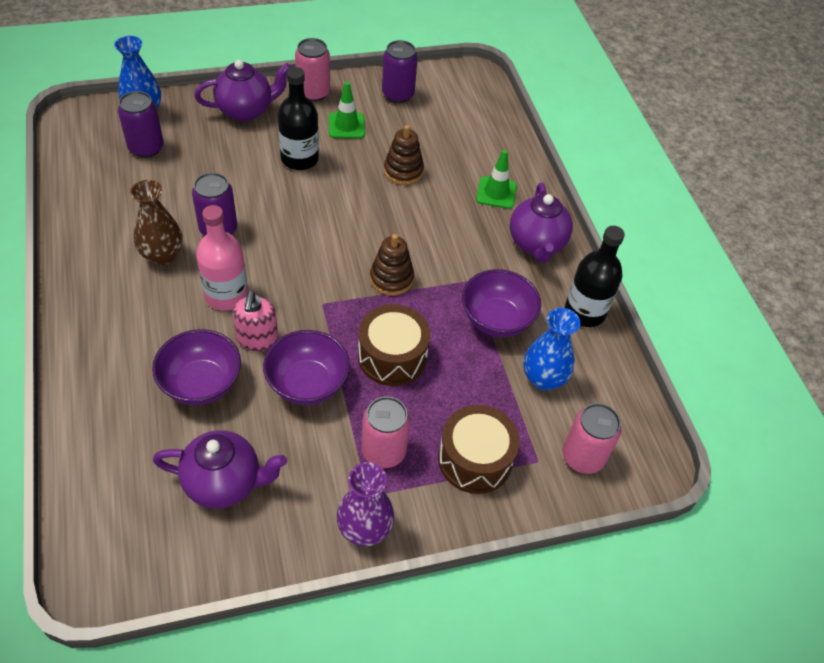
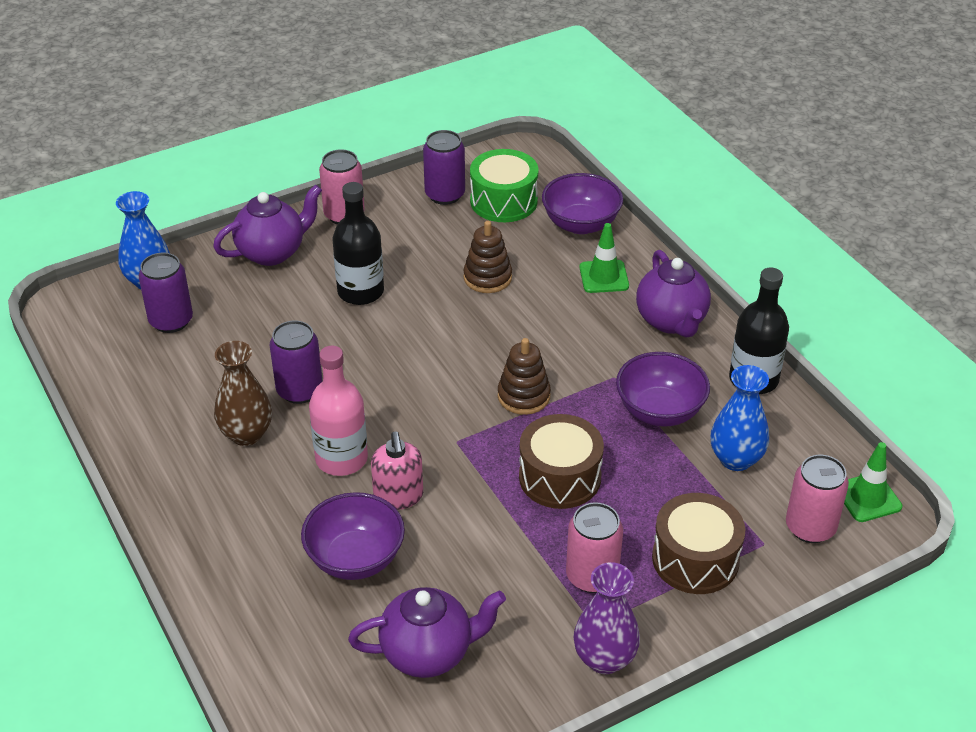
camera: 10 degrees left, 10 degrees down
purple bowl [263,330,350,405] -> purple bowl moved to [542,173,623,234]
green traffic cone [329,82,365,138] -> green traffic cone moved to [844,442,902,522]
none -> green drum [470,149,539,222]

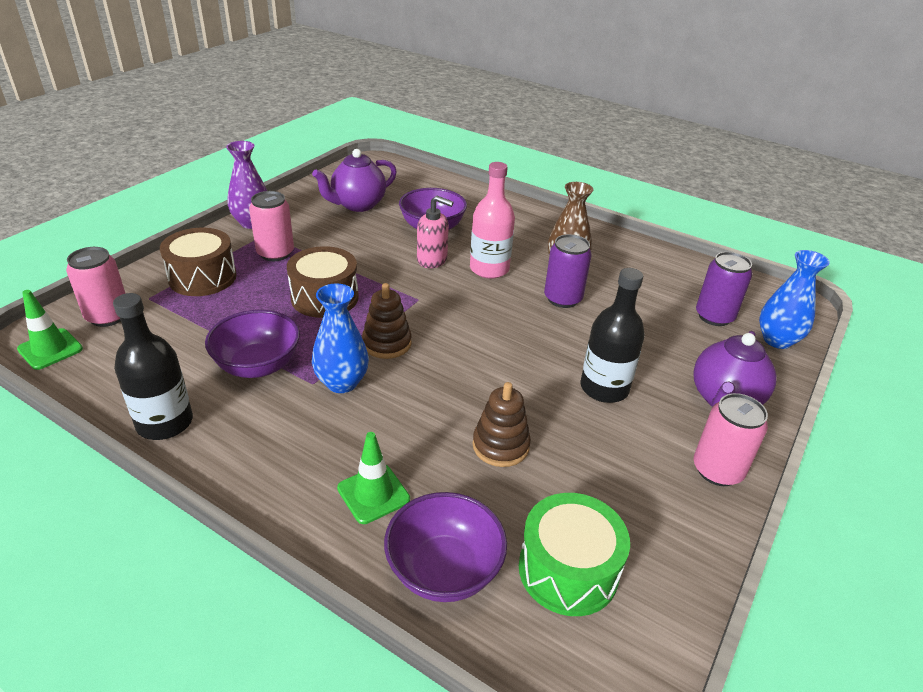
camera: 150 degrees right, 5 degrees down
pink soap dispenser [371,432,423,510] -> pink soap dispenser turned 150 degrees clockwise [417,196,454,268]
purple can [423,130,465,205] -> none
purple teapot [636,250,711,337] -> none
blue vase [710,365,769,471] -> blue vase moved to [312,283,369,393]

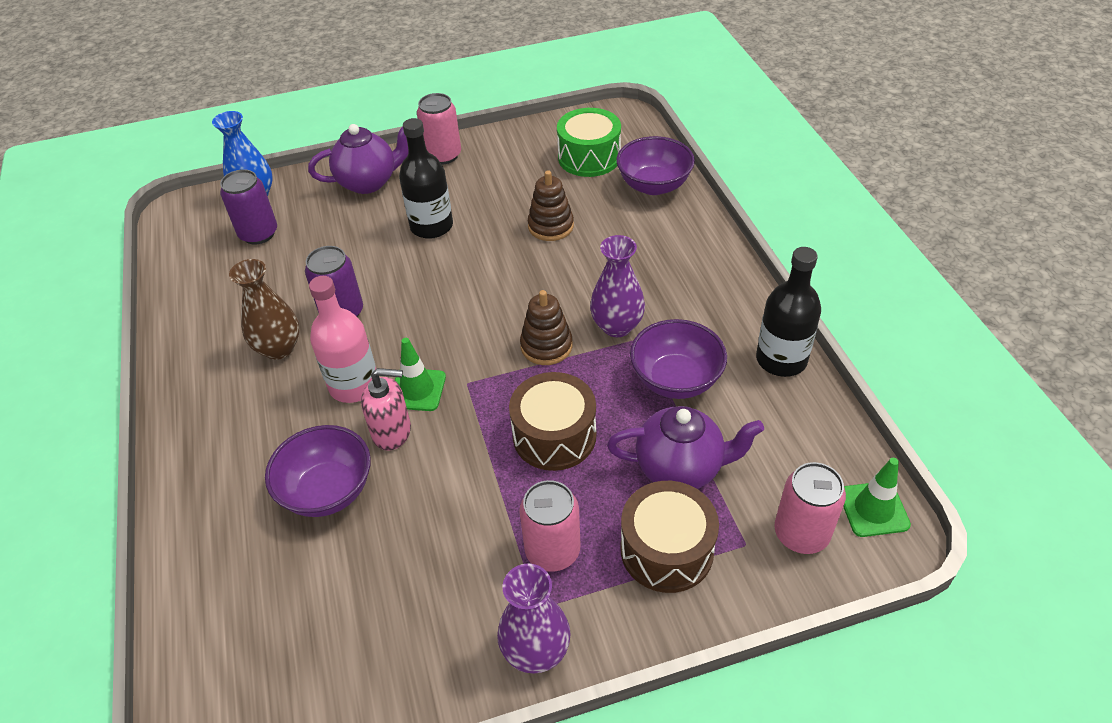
camera: 135 degrees left, 10 degrees up
purple teapot [312,149,397,212] -> purple teapot moved to [607,406,764,489]
blue vase [312,283,369,393] -> purple vase [590,235,645,337]
green traffic cone [337,432,410,524] -> green traffic cone moved to [395,338,446,411]
pink soap dispenser [417,196,454,268] -> pink soap dispenser turned 120 degrees clockwise [361,368,411,451]

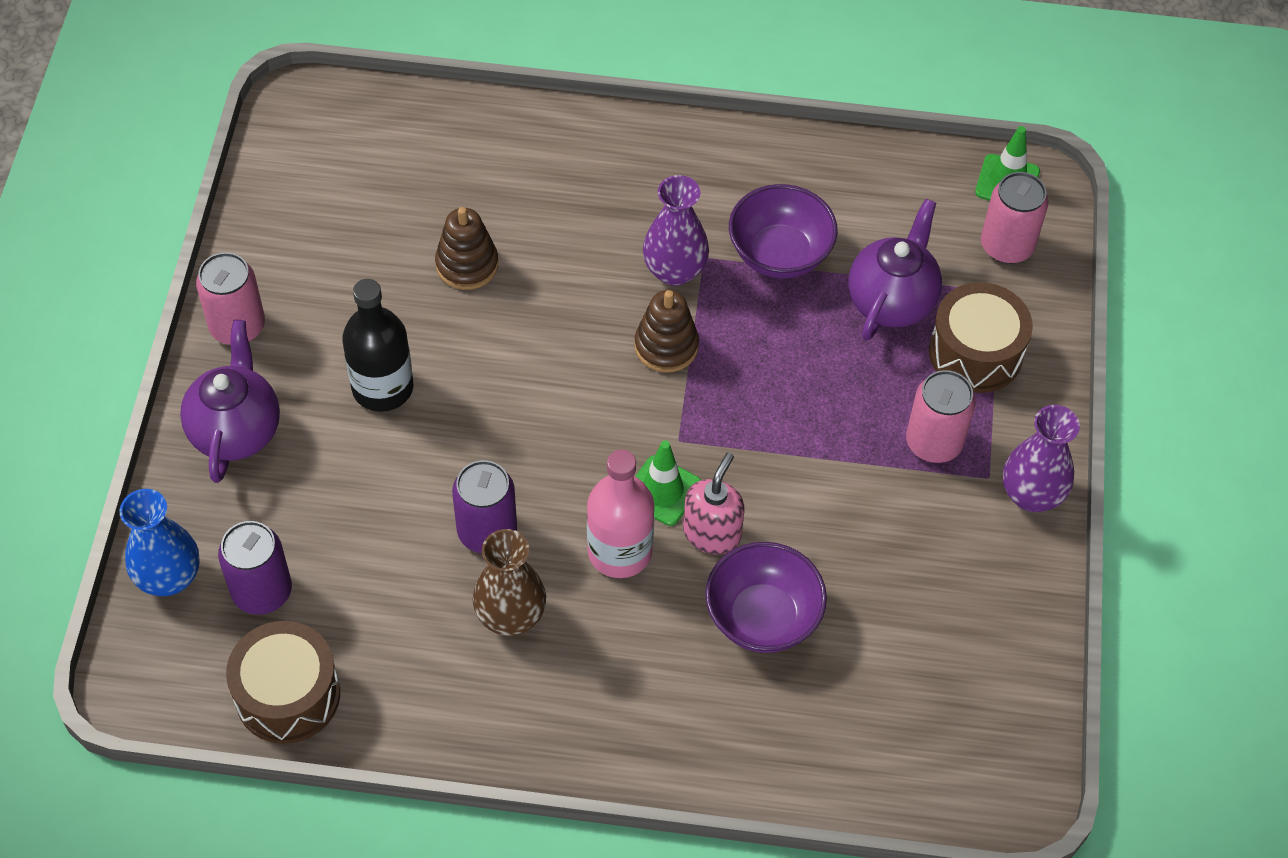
camera: 70 degrees left, 10 degrees up
brown drum [509,372,596,471] -> brown drum moved to [226,621,340,744]
green drum [557,108,621,177] -> none
purple bowl [616,136,695,195] -> none
black bottle [756,247,821,377] -> none

